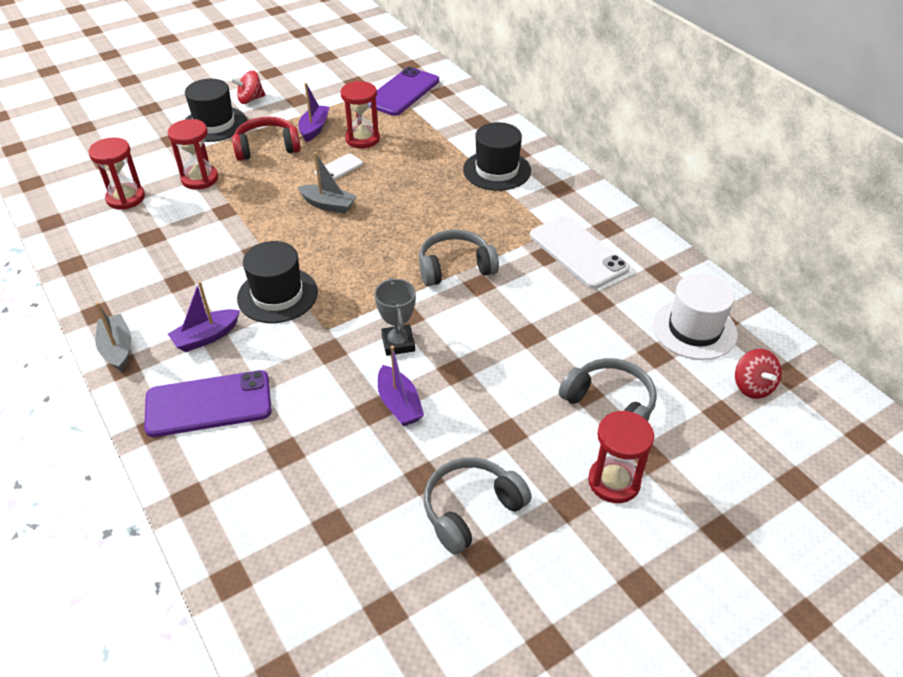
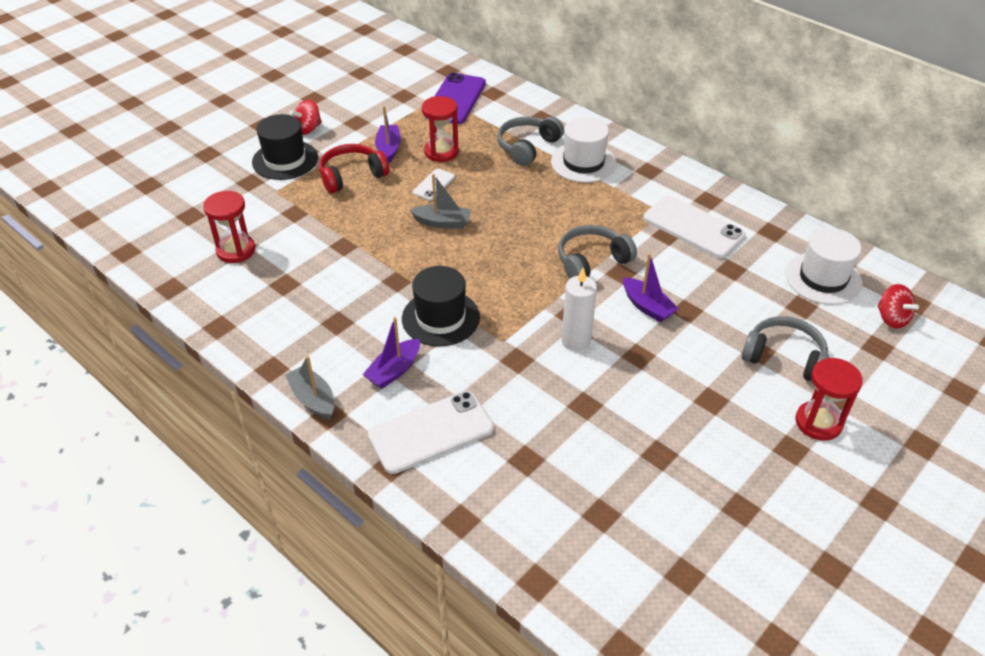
camera: 15 degrees left, 0 degrees up
purple phone [144,370,272,437] -> white phone [368,391,494,474]
red hourglass [168,119,218,190] -> none
grey trophy [374,278,416,356] -> white candle [562,268,597,351]
purple boat [378,345,424,427] -> purple boat moved to [623,254,679,323]
grey headphones [424,457,532,555] -> grey headphones moved to [497,117,564,166]
black hat [463,122,531,191] -> white hat [551,117,617,183]

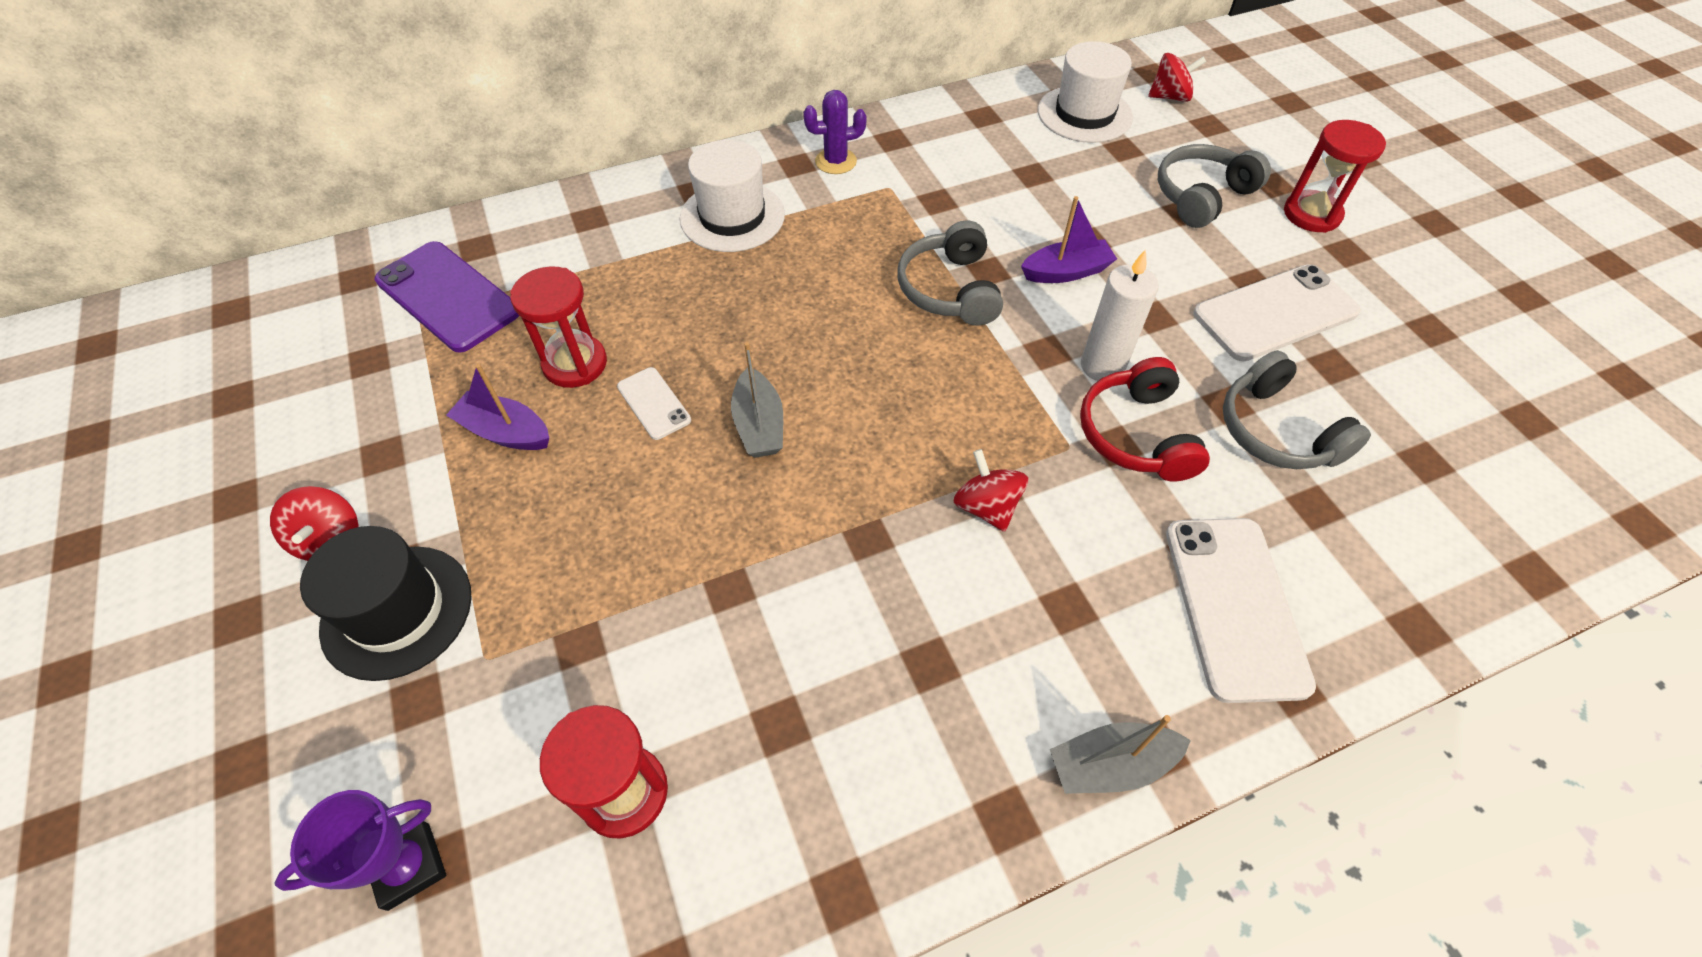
camera: 65 degrees left, 10 degrees up
red headphones [319,144,390,193] -> red headphones moved to [1080,357,1210,481]
purple boat [362,317,420,389] -> none
black hat [402,266,480,347] -> red spinning top [953,449,1028,532]
grey boat [410,174,471,228] -> grey boat turned 135 degrees clockwise [731,342,783,458]
grey headphones [497,117,564,166] -> grey headphones moved to [1223,350,1371,469]
white phone [643,195,746,258] -> white phone moved to [1193,264,1361,361]
none -> purple trophy [275,790,446,911]
none -> purple cactus [803,90,867,174]

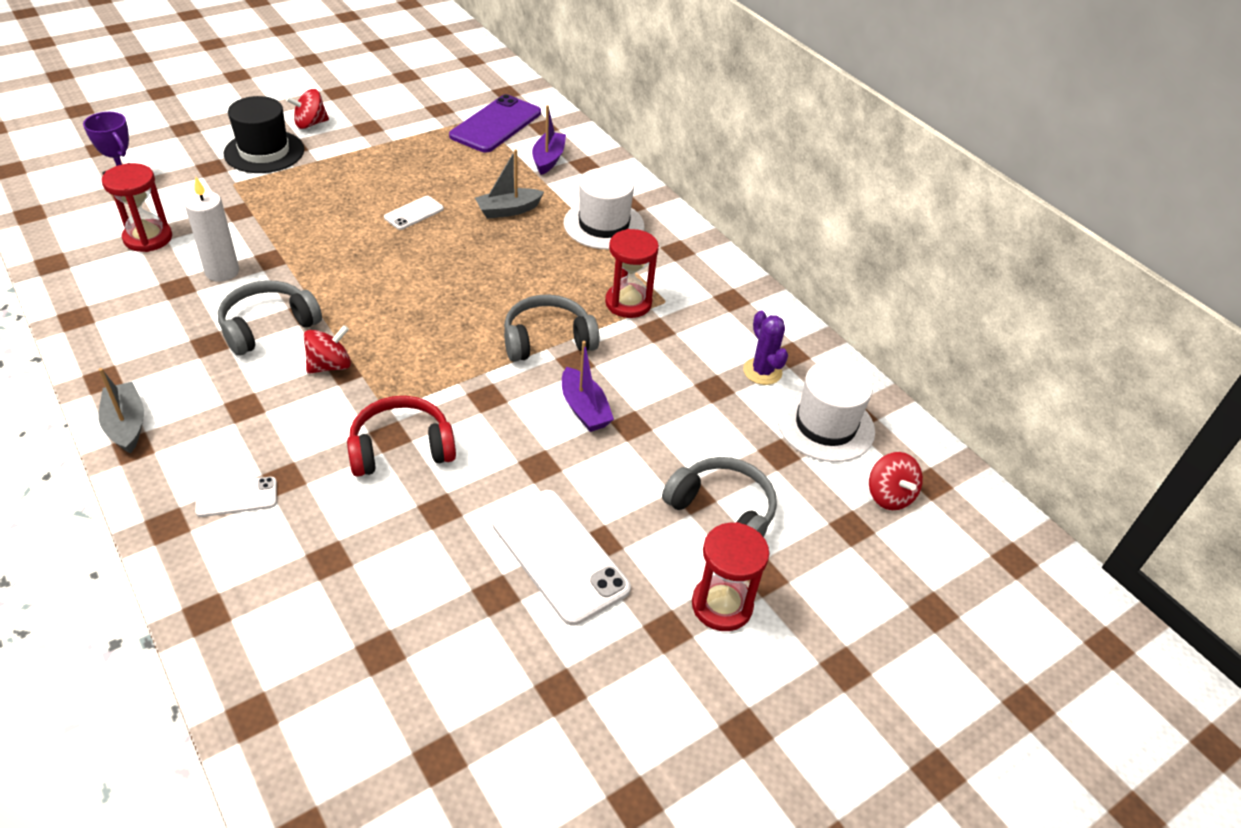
camera: 75 degrees right, 10 degrees down
purple boat [446,364,549,450] -> purple boat moved to [532,105,566,175]
red hourglass [510,266,607,388] -> red hourglass moved to [605,229,659,318]
grey boat [731,342,783,458] -> grey boat moved to [475,149,544,219]
purple cactus [803,90,867,174] -> purple cactus moved to [743,311,788,385]
white candle [1081,249,1159,381] -> white candle moved to [184,177,239,282]
white phone [1166,518,1316,703] -> white phone [195,477,277,517], size x0.51
grey headphones [1223,350,1371,469] -> grey headphones moved to [218,280,322,356]

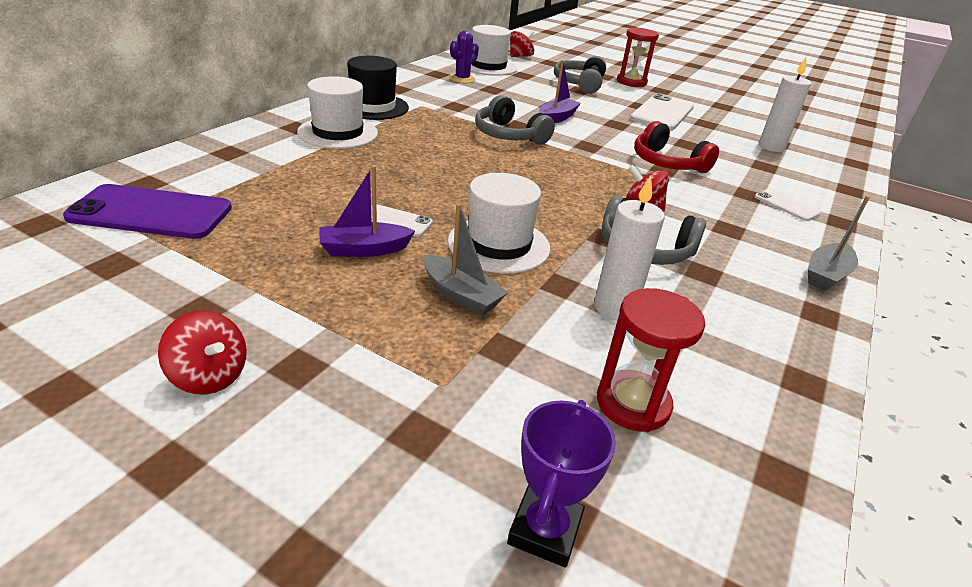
camera: 115 degrees left, 10 degrees down
black hat [224,96,304,173] -> black hat moved to [347,56,409,120]
grey boat [475,149,544,219] -> grey boat moved to [423,203,508,316]
purple boat [532,105,566,175] -> purple boat moved to [319,165,415,257]
red hourglass [605,229,659,318] -> none
none -> white hat [448,173,550,274]
none -> white candle [759,58,812,152]

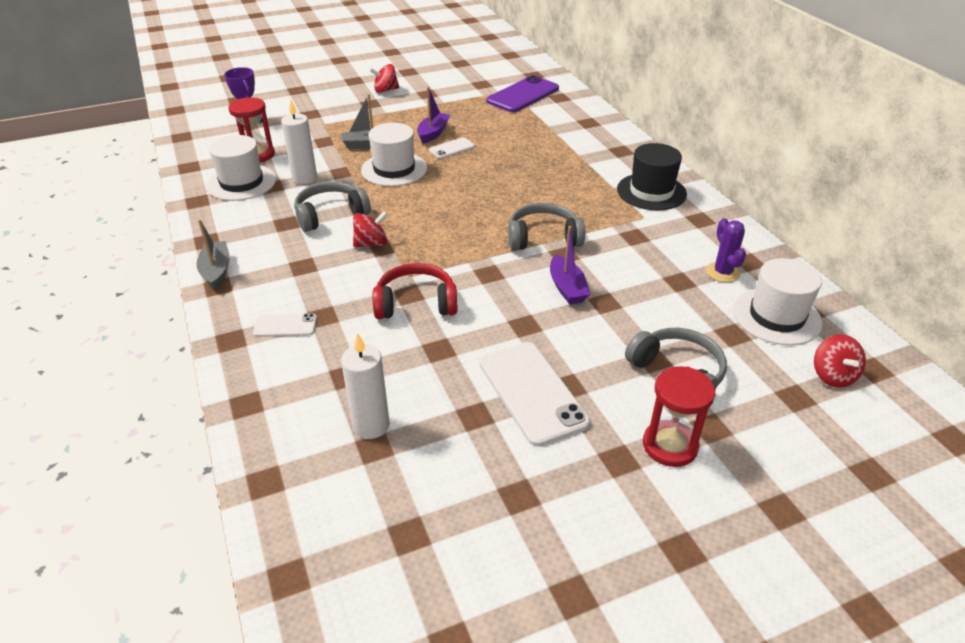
camera: 130 degrees right, 5 degrees up
white hat [297,76,378,149] -> white hat moved to [207,135,276,201]

